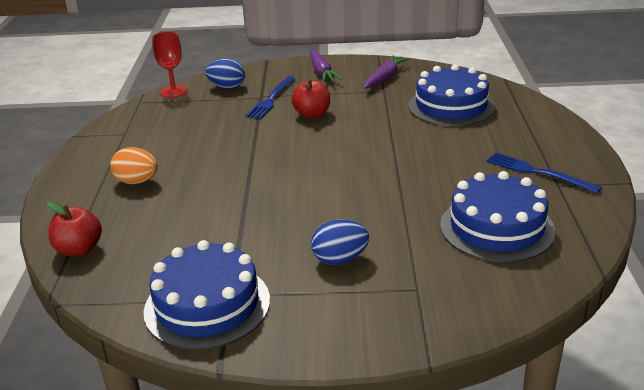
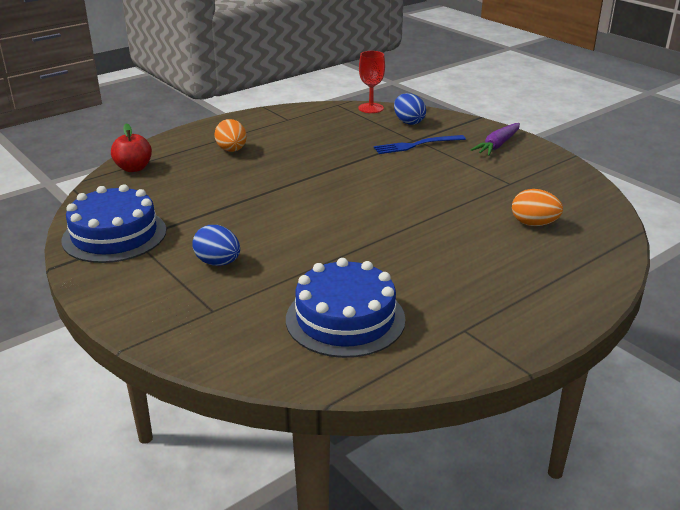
camera: 50 degrees right, 0 degrees up
red apple [291,78,330,118] -> none
purple carrot [364,55,410,89] -> none
blue cake [408,64,495,126] -> orange egg [512,189,563,226]
blue fork [486,153,602,194] -> none

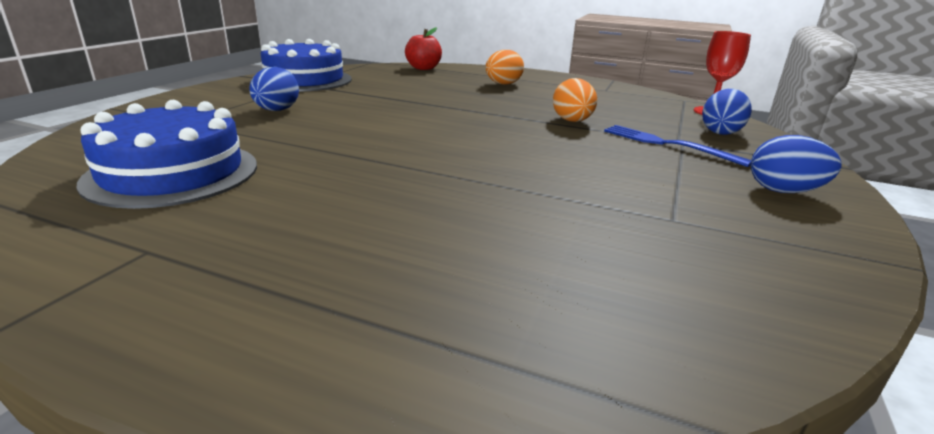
camera: 60 degrees right, 5 degrees down
purple carrot [471,123,520,156] -> blue egg [751,135,842,193]
orange egg [512,189,563,226] -> orange egg moved to [553,78,597,122]

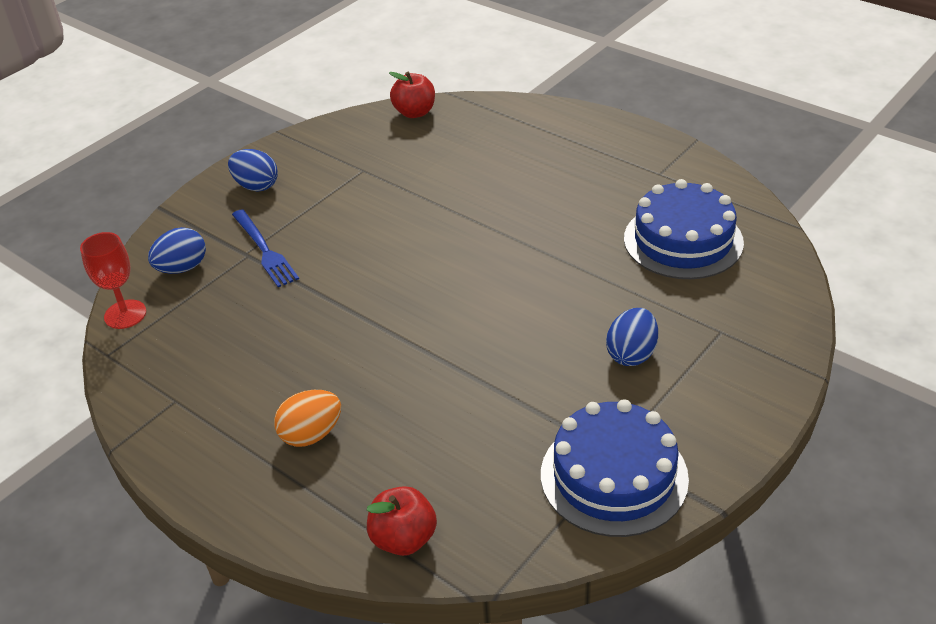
camera: 160 degrees left, 15 degrees up
orange egg [553,78,597,122] -> none
none -> red apple [389,72,435,118]

